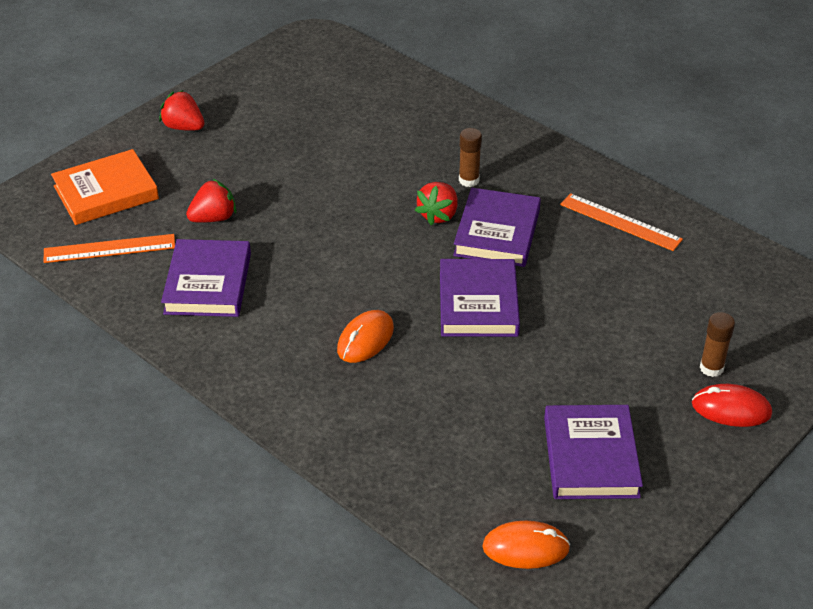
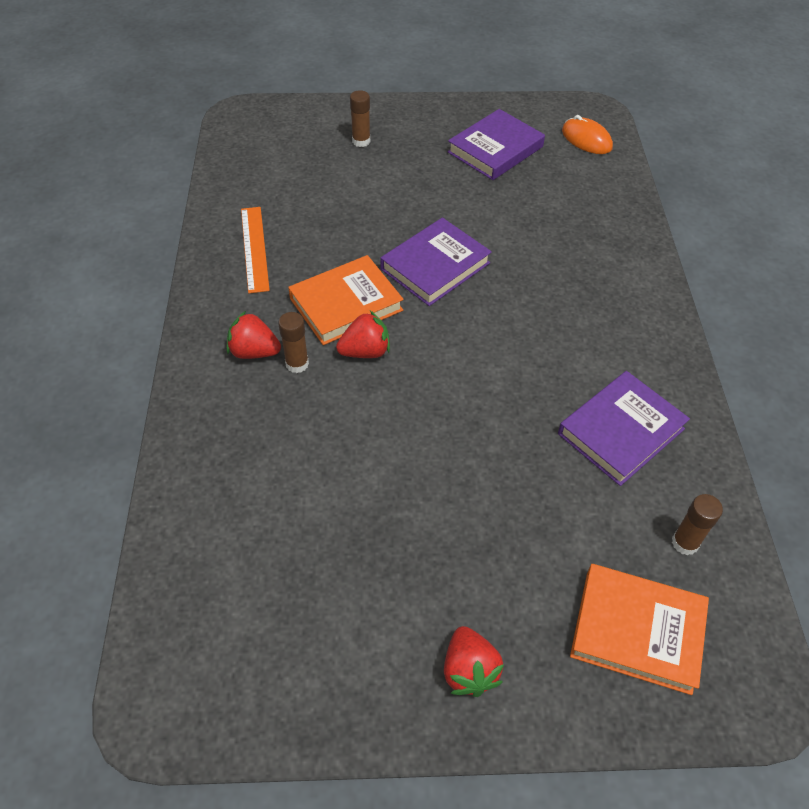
camera: 135 degrees left, 10 degrees up
orange ruler [44,234,175,263] -> brown glue stick [672,494,723,555]
red strawberry [186,179,236,223] -> red strawberry moved to [227,311,281,359]
orange mouse [337,310,394,363] -> none
purple book [453,188,541,267] -> orange book [288,255,404,345]
red mouse [692,384,772,427] -> none

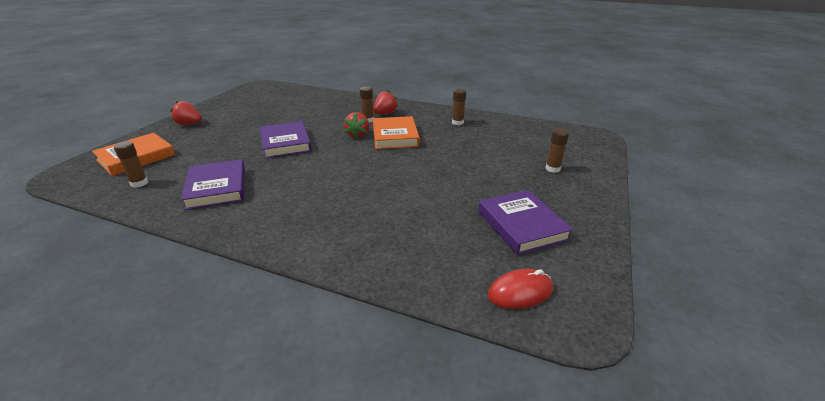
camera: 115 degrees right, 20 degrees down
orange ruler [241,207,270,293] -> brown glue stick [452,89,466,125]
purple book [380,218,492,306] -> purple book moved to [260,121,312,159]
orange mouse [562,115,613,154] -> red mouse [488,269,553,309]

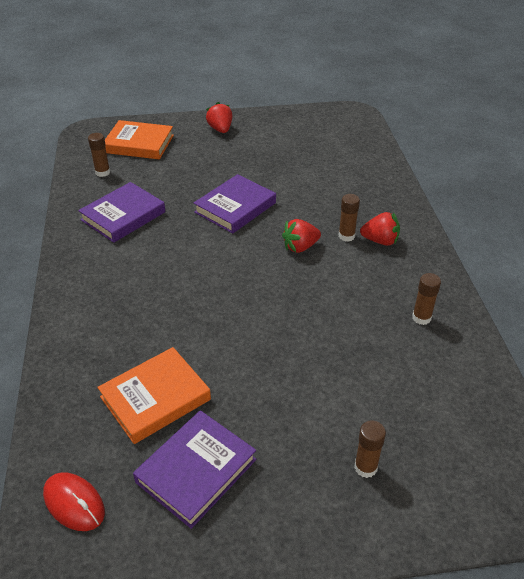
camera: 60 degrees right, 10 degrees up
orange book [373,116,420,149] -> orange book moved to [97,347,211,444]

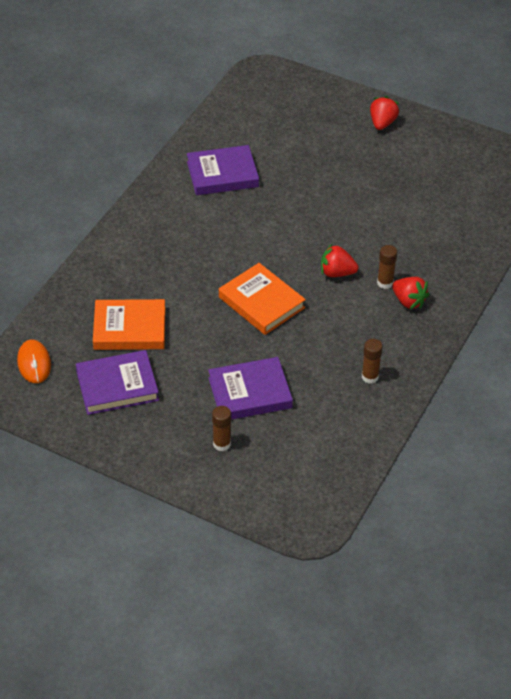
camera: 35 degrees right, 5 degrees up
red mouse [43,472,105,531] -> orange mouse [17,340,51,383]
brown glue stick [88,133,110,177] -> none
orange book [105,120,174,159] -> orange book moved to [219,263,306,335]
purple book [194,174,276,233] -> purple book moved to [208,357,293,420]

